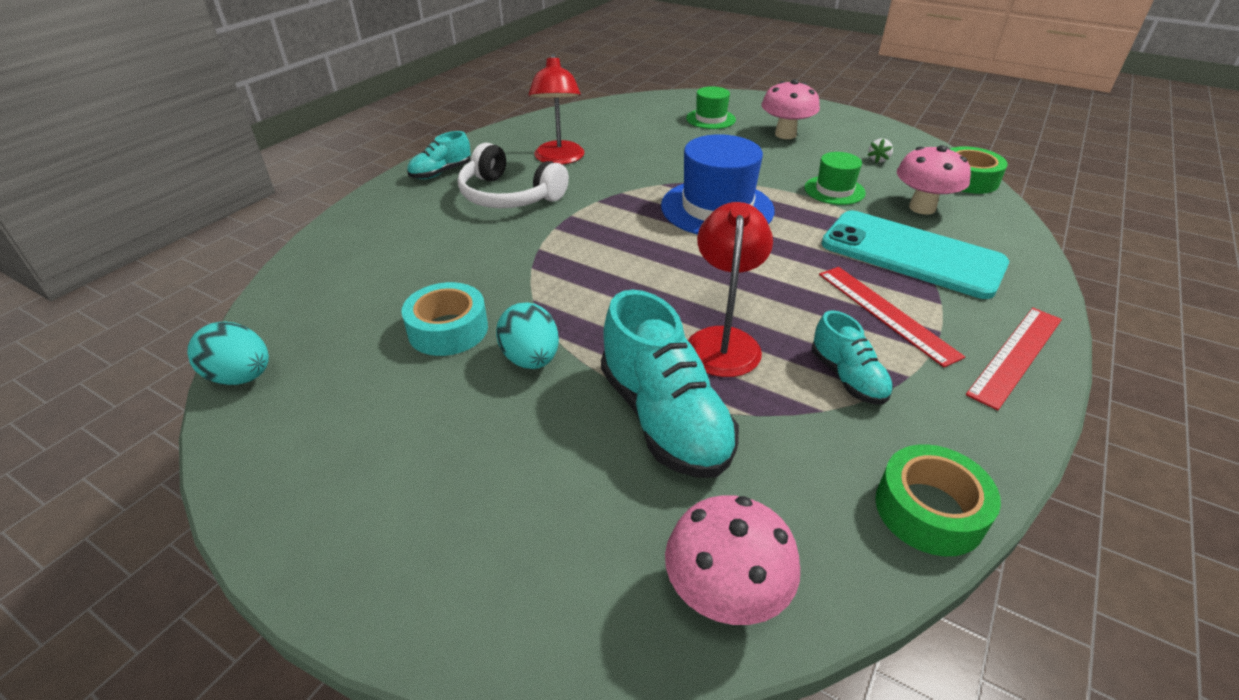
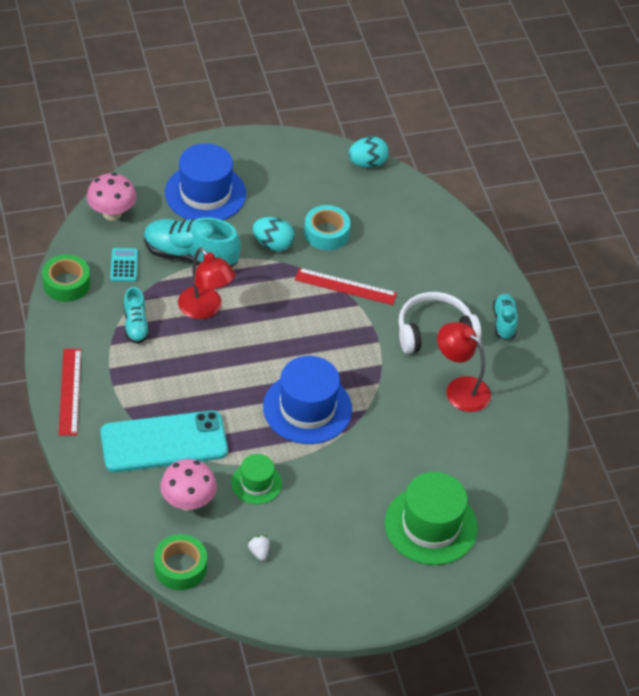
camera: 130 degrees right, 10 degrees up
green hat [686,86,736,129] -> green hat [385,472,478,565], size x1.82
pink mushroom [761,79,820,139] -> none
turquoise shoe [812,310,893,404] -> turquoise shoe turned 120 degrees counterclockwise [124,287,150,344]
red ruler [819,267,965,368] -> red ruler moved to [294,268,397,305]
none -> turquoise calculator [110,248,138,282]
none -> blue hat [165,143,246,220]

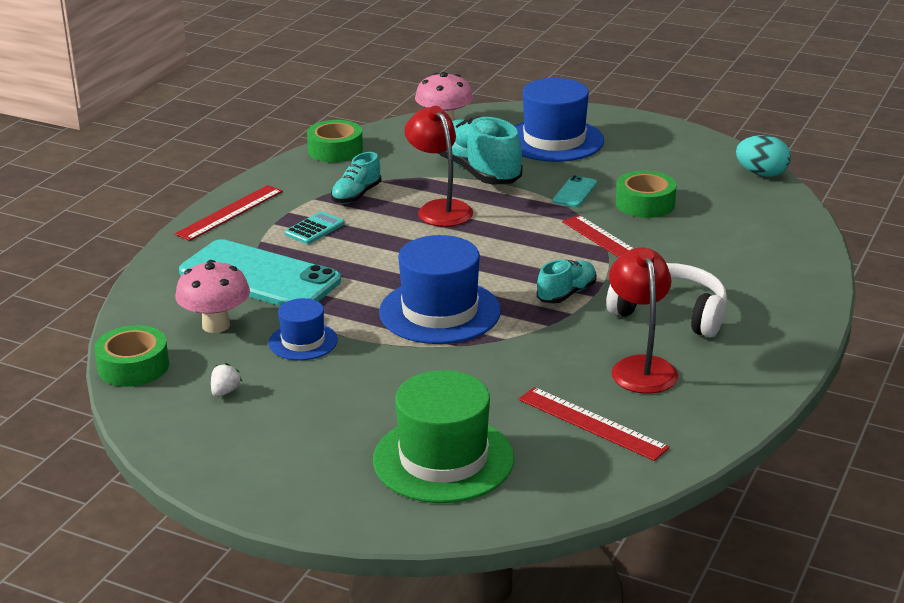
camera: 45 degrees right, 20 degrees down
turquoise calculator [110,248,138,282] -> turquoise calculator moved to [284,211,345,244]
red lamp [178,247,235,319] -> red lamp turned 150 degrees clockwise [404,106,473,227]
green hat [231,454,282,504] -> blue hat [269,298,338,360]
turquoise egg [253,217,295,251] -> turquoise phone [553,175,597,207]
turquoise tape [304,205,350,250] -> green tape [616,170,676,218]
turquoise shoe [493,294,518,340] -> turquoise shoe moved to [537,260,597,304]
none -> red ruler [518,387,670,461]

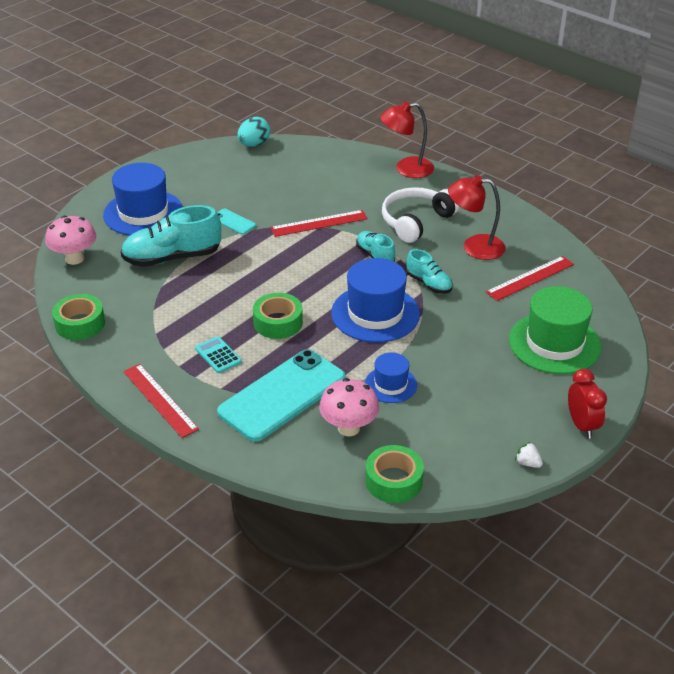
camera: 75 degrees left, 10 degrees up
white strawberry [211,363,243,397] -> white strawberry moved to [515,442,543,468]
turquoise shoe [331,152,381,204] -> turquoise shoe moved to [406,249,453,294]
red lamp [404,106,473,227] -> red lamp moved to [380,101,434,178]
green tape [616,170,676,218] -> green tape moved to [253,293,303,339]
none -> red clock [568,369,607,439]

